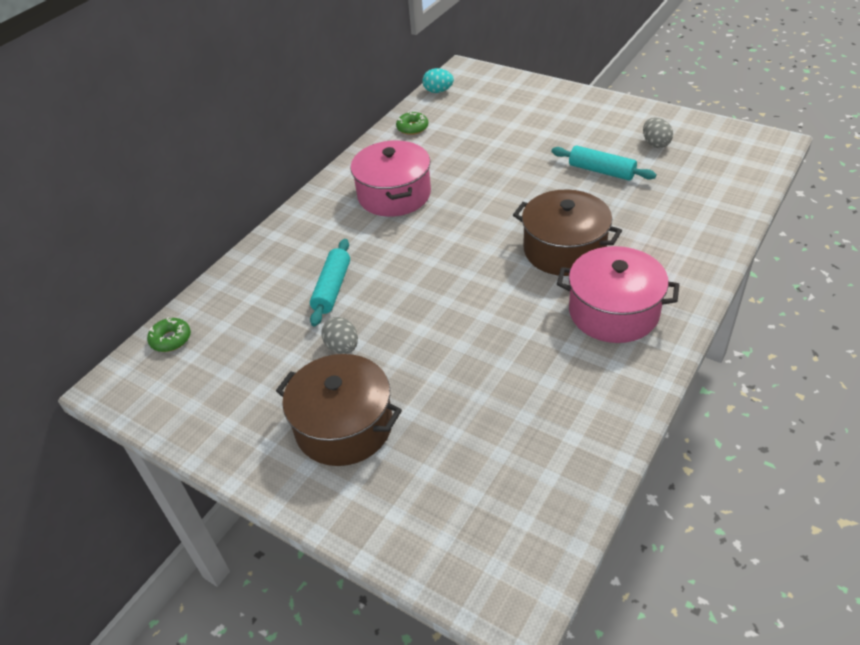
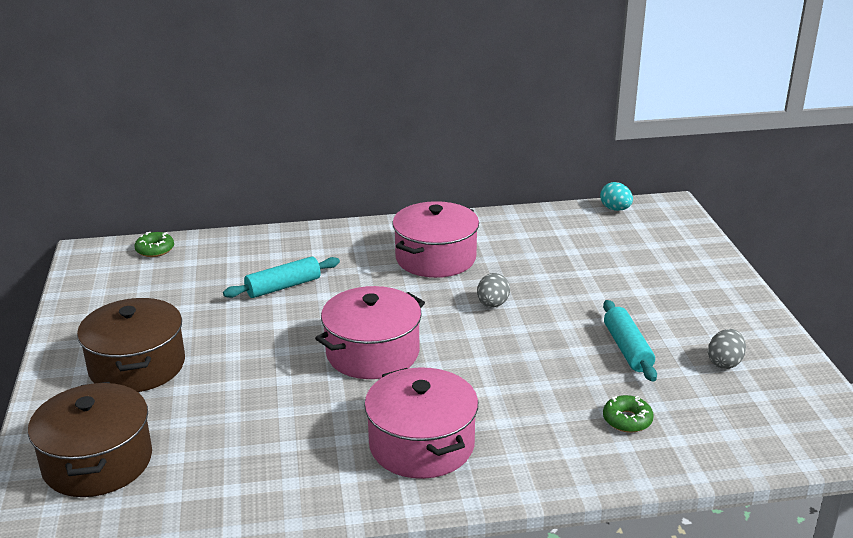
camera: 45 degrees right, 15 degrees down
grey egg [321,317,358,354] -> grey egg moved to [477,273,510,308]
green donut [396,111,428,135] -> green donut moved to [603,395,654,433]
brown pot [513,189,622,276] -> brown pot moved to [28,382,152,497]
none -> pink pot [315,286,425,379]

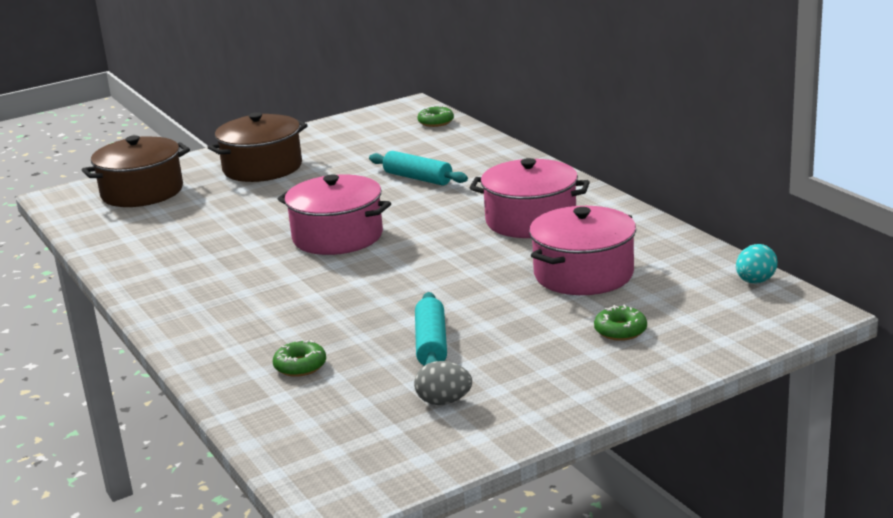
camera: 70 degrees right, 5 degrees down
pink pot [364,367,478,479] -> pink pot moved to [529,206,636,295]
grey egg [477,273,510,308] -> none
turquoise rolling pin [603,300,657,382] -> turquoise rolling pin turned 60 degrees counterclockwise [415,292,447,366]
none -> green donut [594,305,647,341]

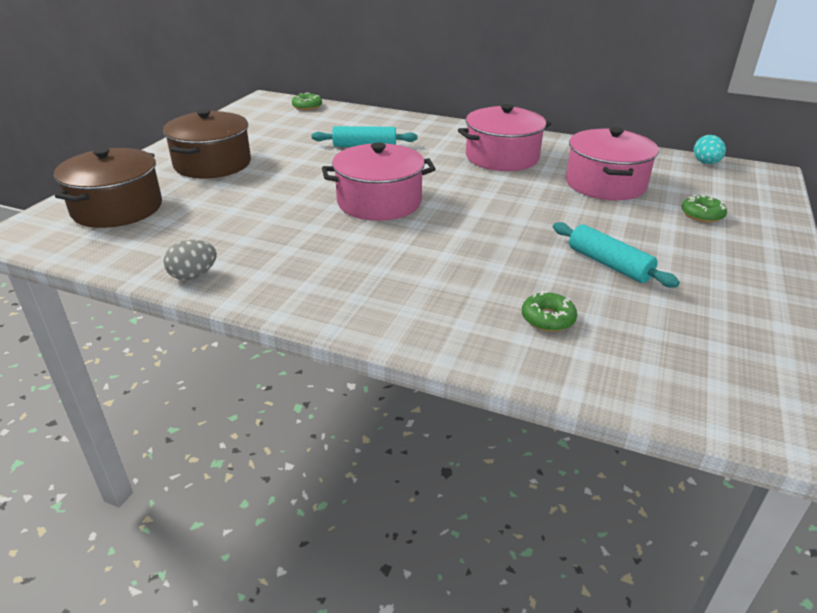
camera: 40 degrees left, 10 degrees up
grey egg [414,361,472,405] -> grey egg moved to [164,240,217,280]

